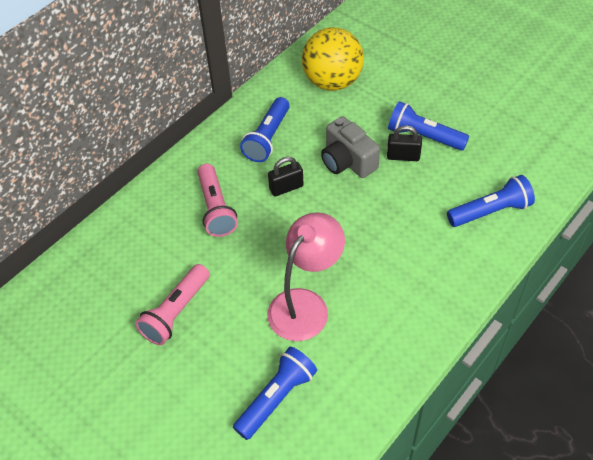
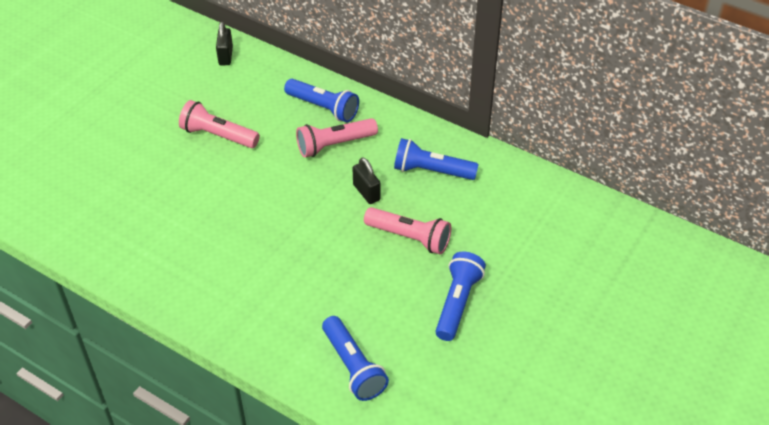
camera: 80 degrees right, 5 degrees down
blue flashlight [233,347,317,440] -> blue flashlight moved to [284,79,359,122]
pink lamp [267,212,345,341] -> none
yellow ball [302,27,364,91] -> none
grey camera [321,116,380,178] -> pink flashlight [364,207,451,254]
black padlock [387,125,422,161] -> black padlock moved to [216,22,233,65]

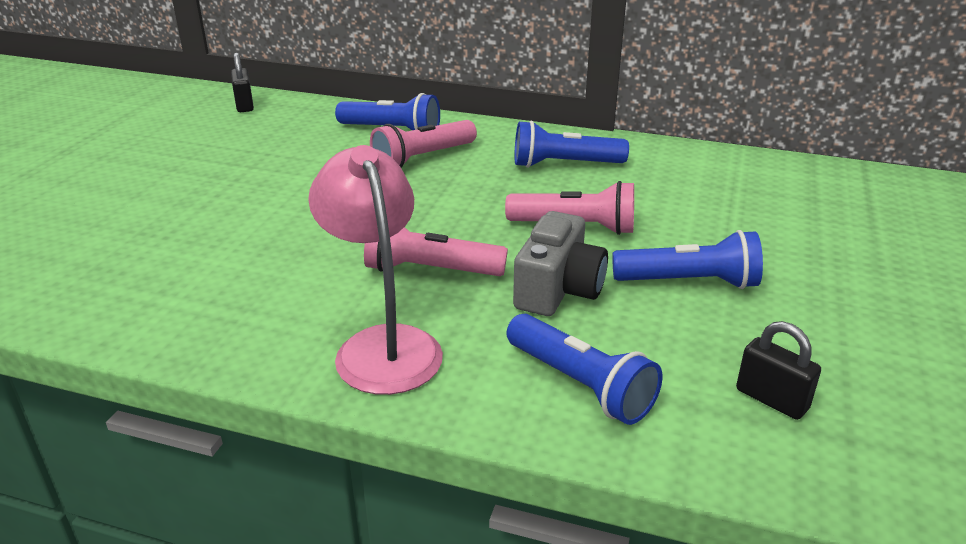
camera: 15 degrees left, 15 degrees down
pink flashlight [179,100,260,148] -> pink flashlight moved to [364,227,508,276]
black padlock [353,157,381,204] -> black padlock moved to [736,321,821,420]
blue flashlight [435,251,486,341] -> blue flashlight turned 90 degrees clockwise [612,230,763,289]
none -> pink lamp [308,145,443,395]
none -> grey camera [513,211,608,316]

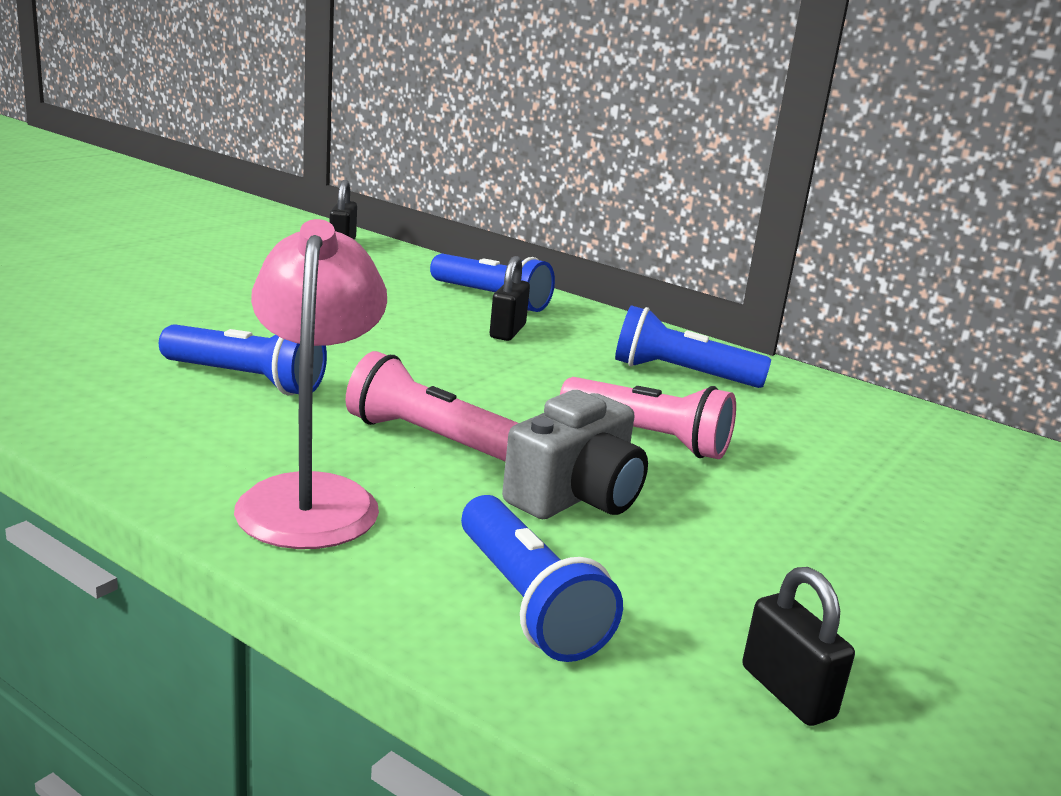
camera: 15 degrees right, 10 degrees down
pink flashlight [370,120,477,168] -> black padlock [490,256,530,341]
blue flashlight [612,230,763,289] -> blue flashlight moved to [159,324,327,395]

